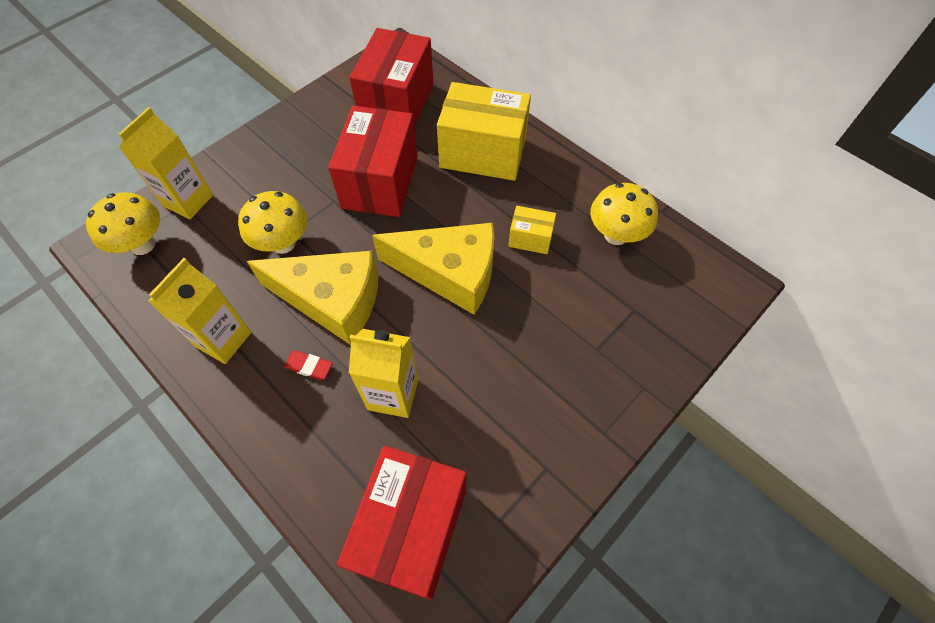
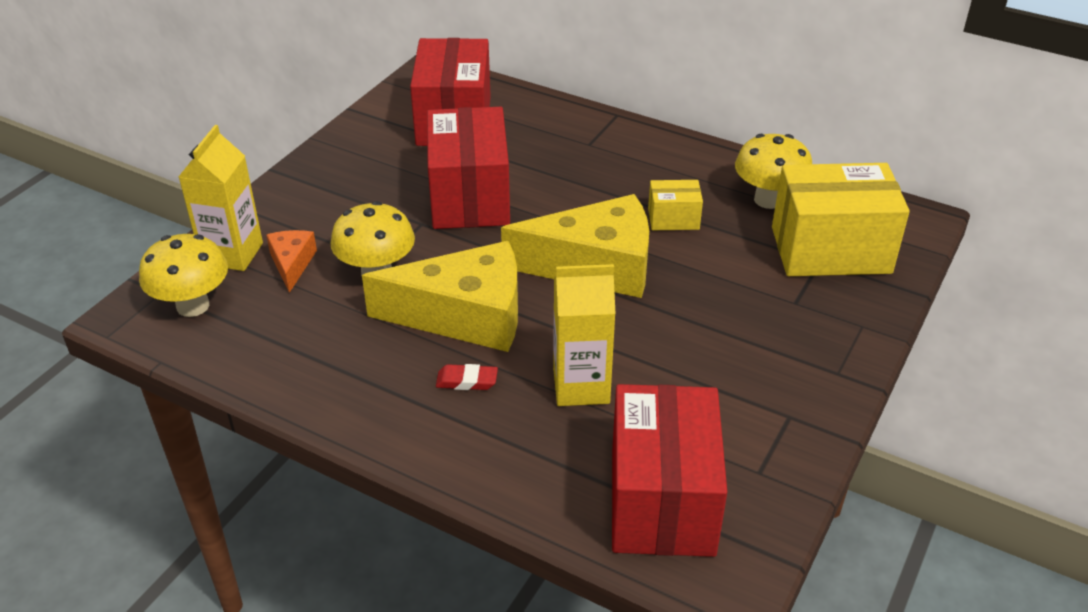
camera: 15 degrees left, 20 degrees down
yellow carton [148,258,251,364] -> none
yellow box [437,82,531,181] -> yellow box moved to [772,163,910,276]
none -> orange cheese [266,230,317,293]

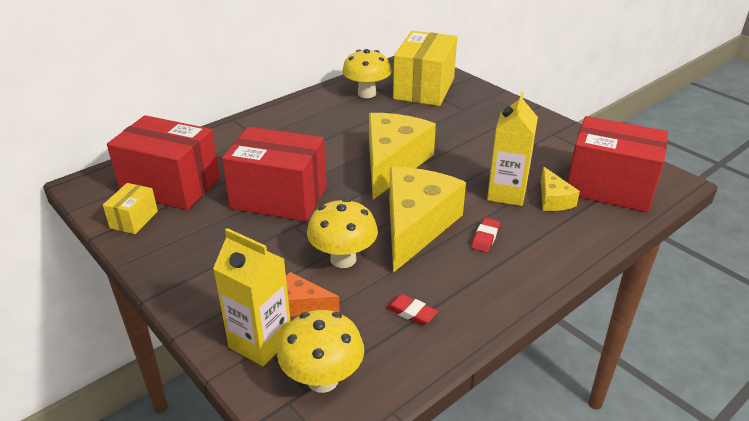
camera: 70 degrees left, 5 degrees down
yellow box [648,180,703,230] -> yellow box moved to [103,183,158,234]
none -> red eraser [386,294,438,325]
none -> yellow cheese [541,167,580,211]

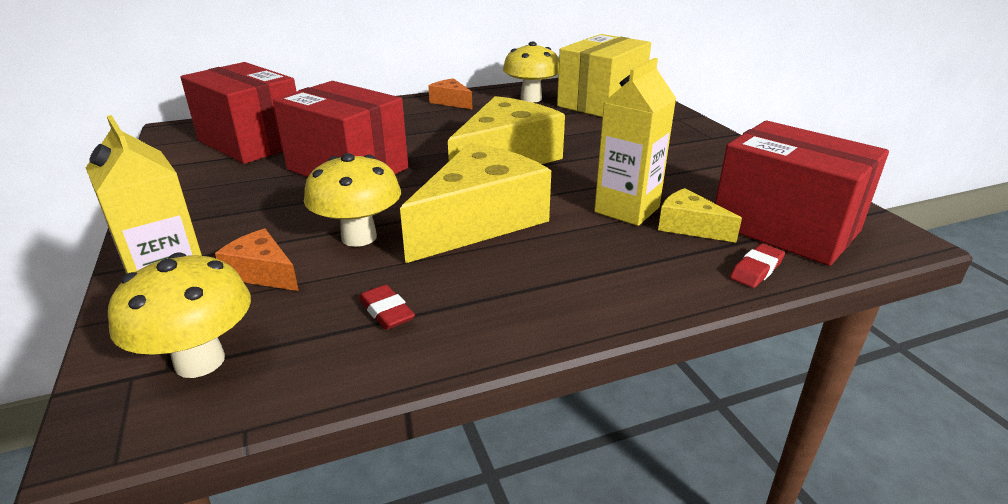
camera: 20 degrees right, 5 degrees down
yellow box [103,183,158,234] -> none
red eraser [471,218,500,253] -> red eraser moved to [730,243,785,288]
yellow cheese [541,167,580,211] -> yellow cheese turned 120 degrees clockwise [658,188,742,243]
none -> orange cheese [428,78,472,109]

